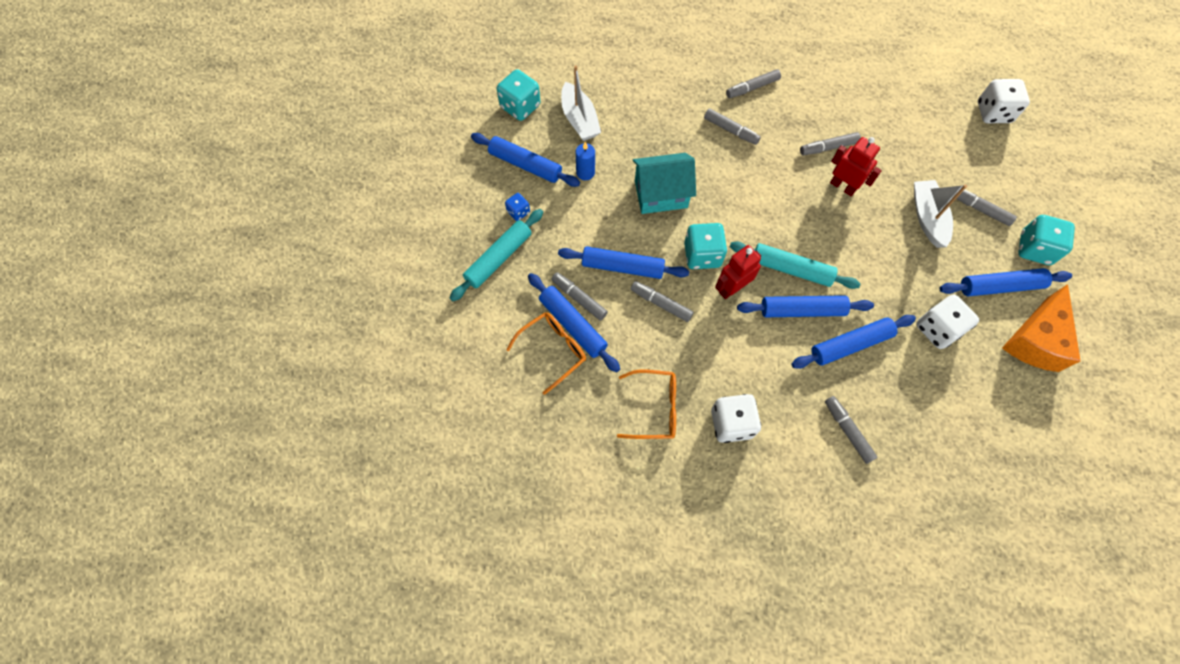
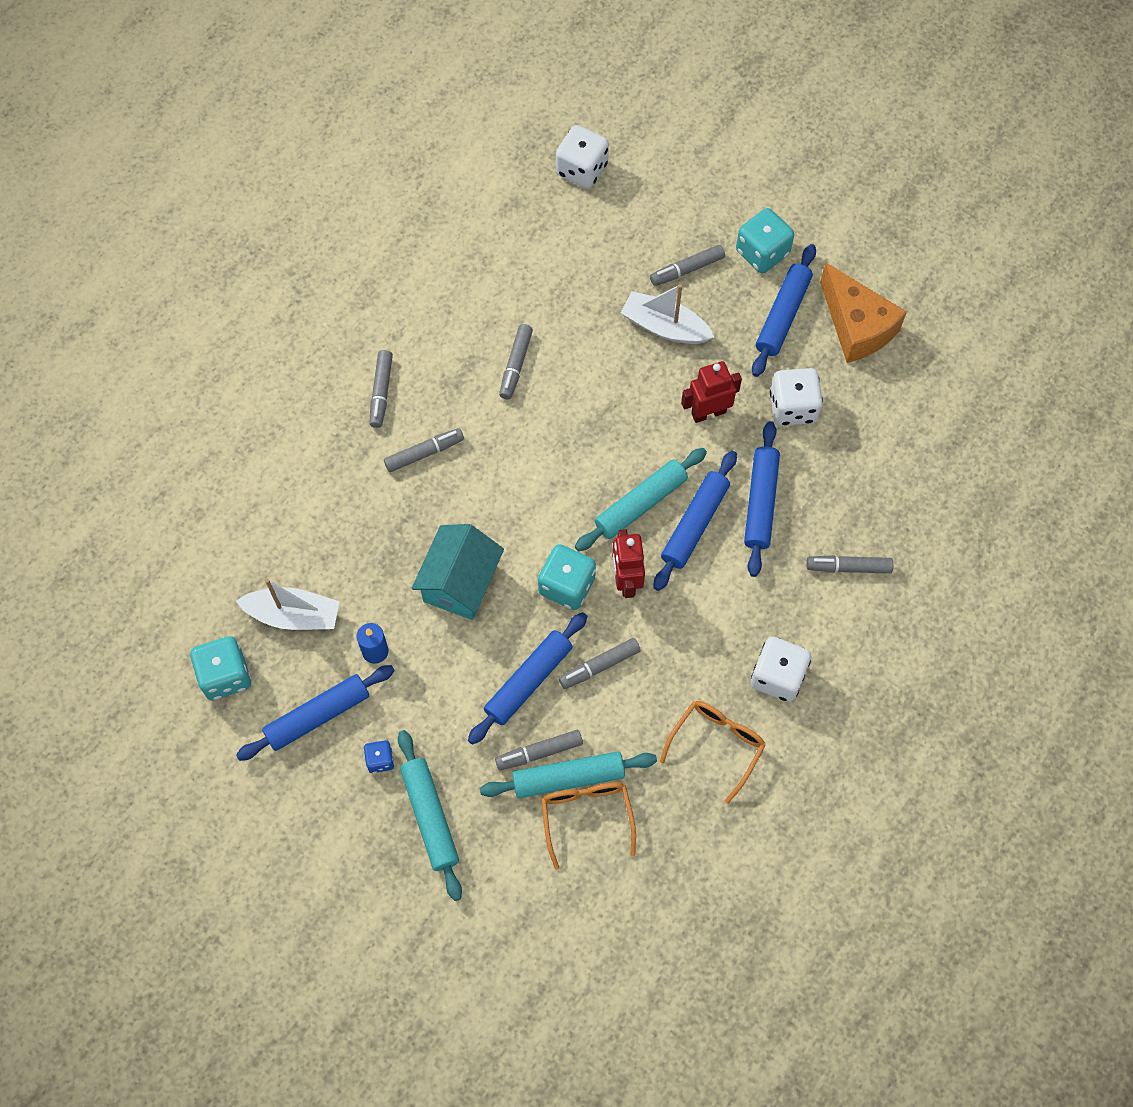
camera: 60 degrees left, 0 degrees up
blue rolling pin [528,273,620,372] -> turquoise rolling pin [480,751,657,798]
red robot [830,137,882,196] -> red robot moved to [681,361,742,423]

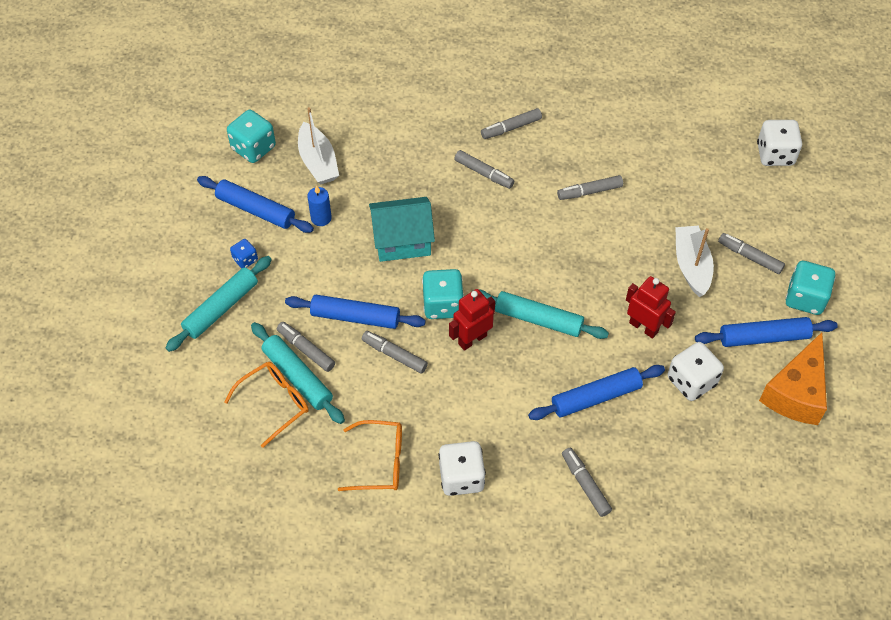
camera: 60 degrees right, 10 degrees down
blue rolling pin [653,451,737,591] -> none

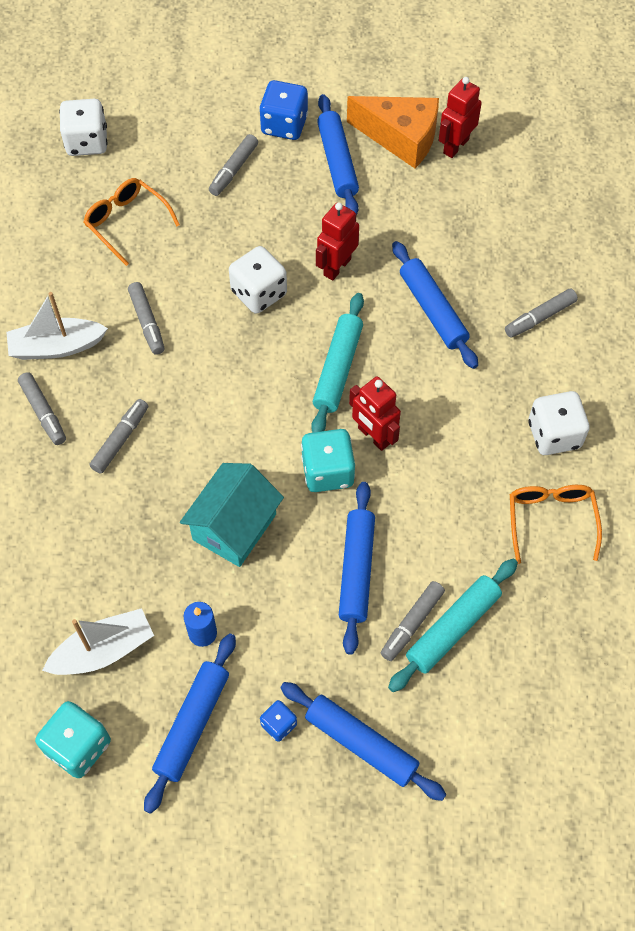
camera: 95 degrees left, 5 degrees up
turquoise rolling pin [166,256,272,352] -> blue rolling pin [280,682,446,801]
orange glasses [225,362,309,448] -> orange glasses moved to [83,178,180,266]
grey marker [362,331,428,373] -> none
turquoise house [369,197,435,262] -> turquoise house turned 45 degrees clockwise [180,463,284,567]
white dice [667,342,724,401] -> white dice moved to [229,246,287,314]
white boat [675,225,714,297] -> white boat moved to [6,292,108,360]
turquoise dice [786,261,836,315] -> blue dice [259,80,308,140]
none -> red robot [438,77,482,158]

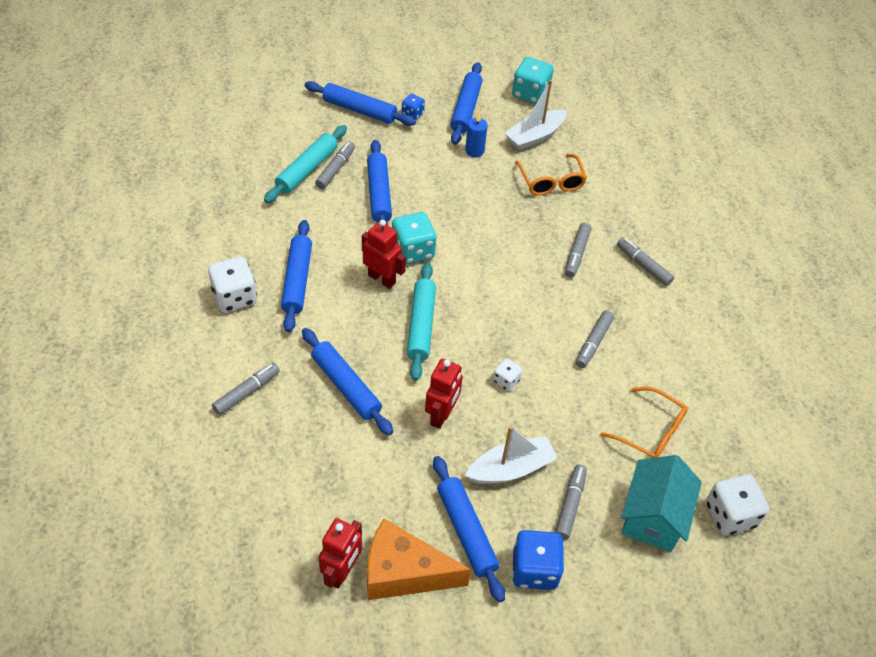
camera: 165 degrees right, 10 degrees down
white boat [6,292,108,360] -> white boat moved to [465,426,557,484]
grey marker [128,282,164,355] -> grey marker turned 120 degrees counterclockwise [576,310,614,368]
turquoise house [180,463,284,567] -> turquoise house moved to [621,455,702,552]
white dice [229,246,287,314] -> white dice [493,358,522,391], size x0.54
orange glasses [510,485,602,564] -> orange glasses moved to [516,154,587,195]
none -> blue rolling pin [281,220,312,332]

